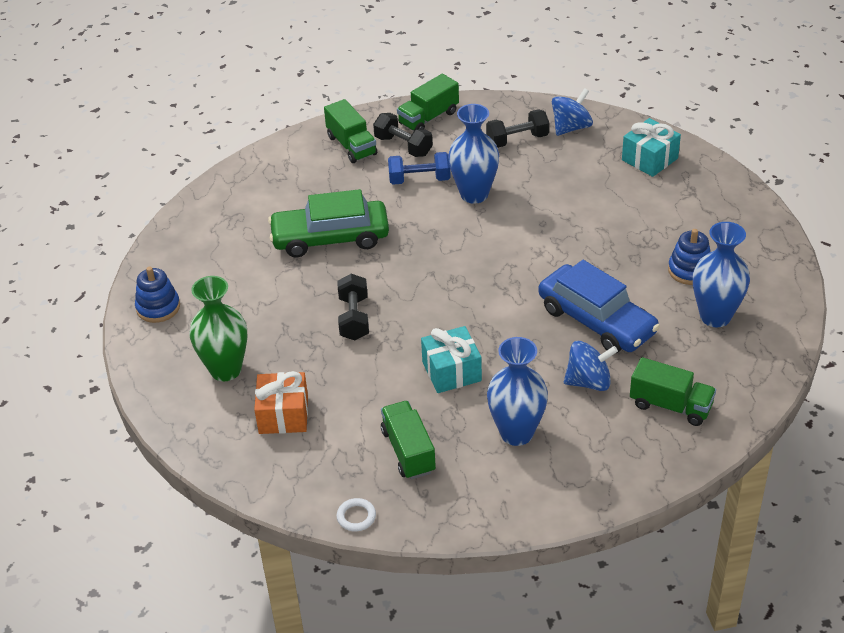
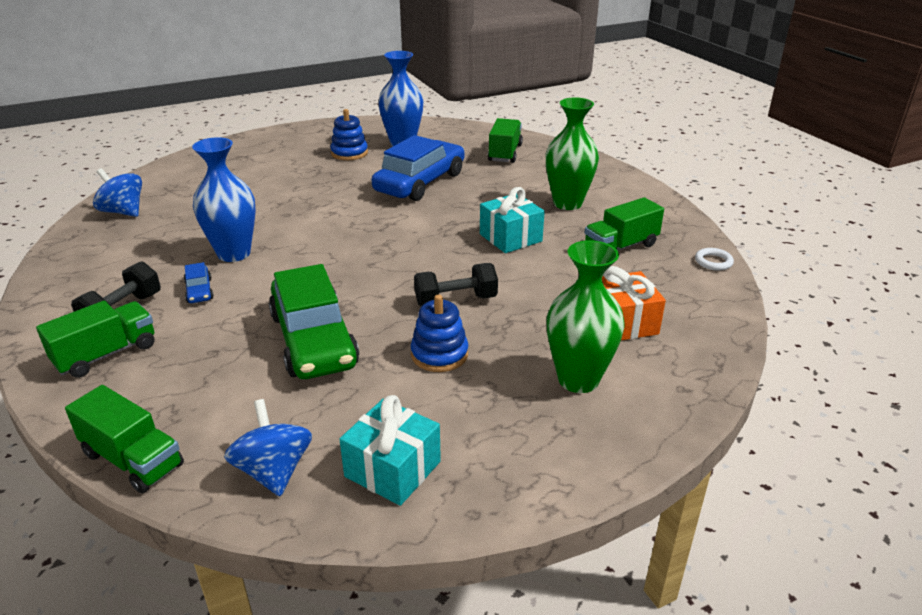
camera: 105 degrees left, 10 degrees down
blue stacking toy [135,267,180,323] -> blue stacking toy moved to [411,294,468,372]
blue dumbbell [388,152,451,185] -> blue car [184,262,214,303]
green truck [397,74,459,131] -> green truck moved to [65,385,184,493]
black dumbbell [486,109,549,148] -> none
blue vase [487,337,548,446] -> green vase [546,98,599,210]
blue spinning top [564,341,618,391] -> blue spinning top moved to [224,399,312,496]
turquoise gift [622,118,681,177] -> turquoise gift moved to [339,395,441,506]

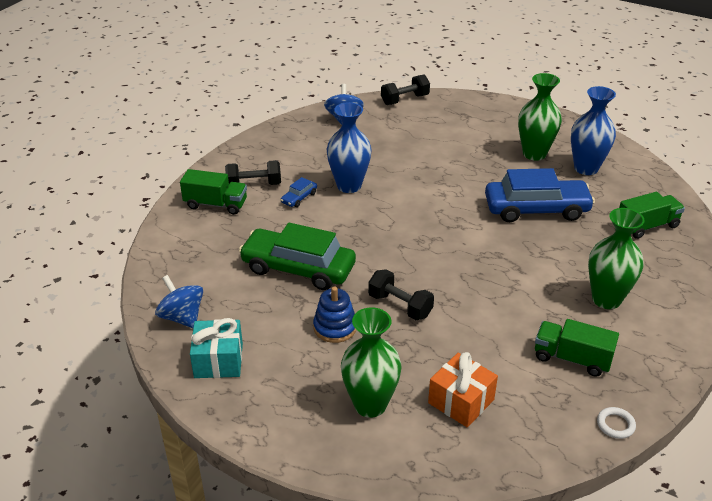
camera: 55 degrees right, 5 degrees up
green truck [65,385,184,493] -> none
blue spinning top [224,399,312,496] -> blue spinning top turned 75 degrees counterclockwise [155,275,203,328]
green car [269,264,359,379] -> green car turned 75 degrees clockwise [239,223,356,290]
blue stacking toy [330,109,368,160] -> green vase [518,73,562,161]
turquoise gift [480,187,545,253] -> none
none -> black dumbbell [381,75,430,105]

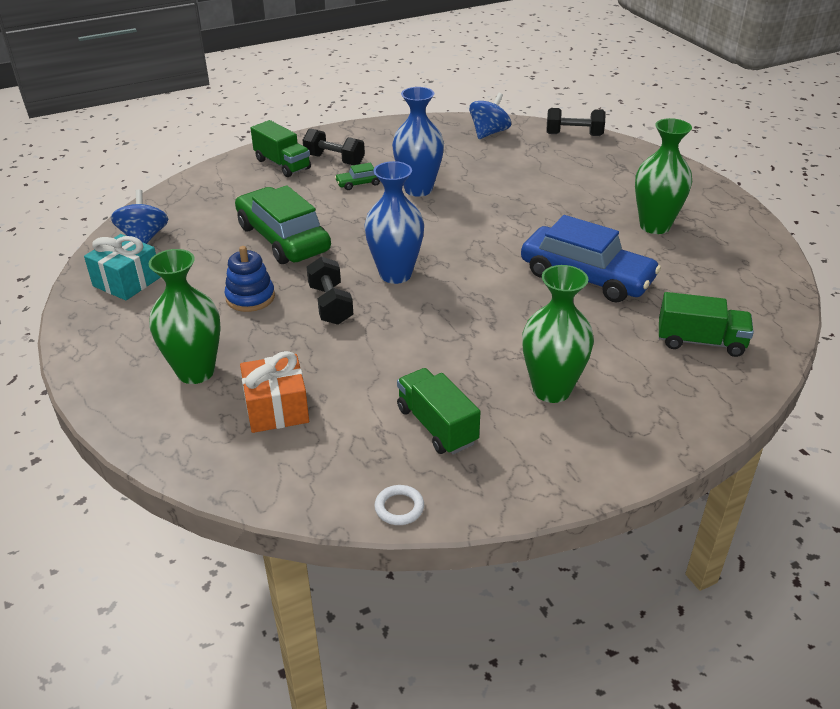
camera: 35 degrees right, 0 degrees up
blue car [281,177,317,207] -> green car [335,163,380,190]
blue vase [571,86,616,175] -> blue vase moved to [364,161,424,284]

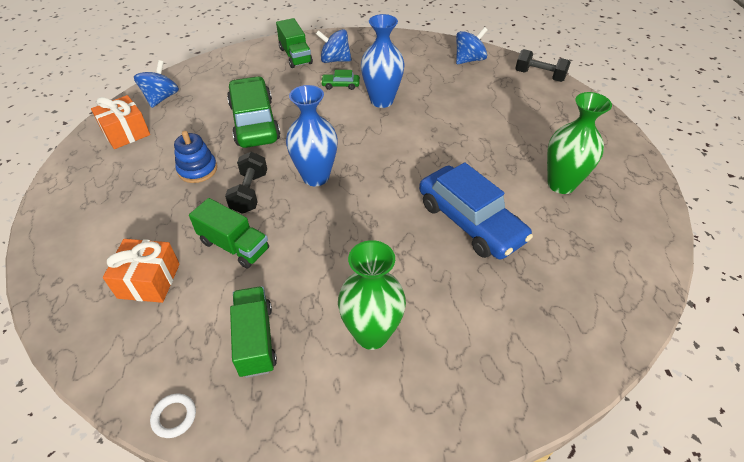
camera: 20 degrees right, 10 degrees up
turquoise gift [84,234,161,300] -> orange gift [91,95,150,149]
green vase [149,249,221,384] -> none
black dumbbell [303,128,365,165] -> blue spinning top [316,29,352,63]
green truck [659,292,754,357] -> green truck moved to [189,198,269,268]

